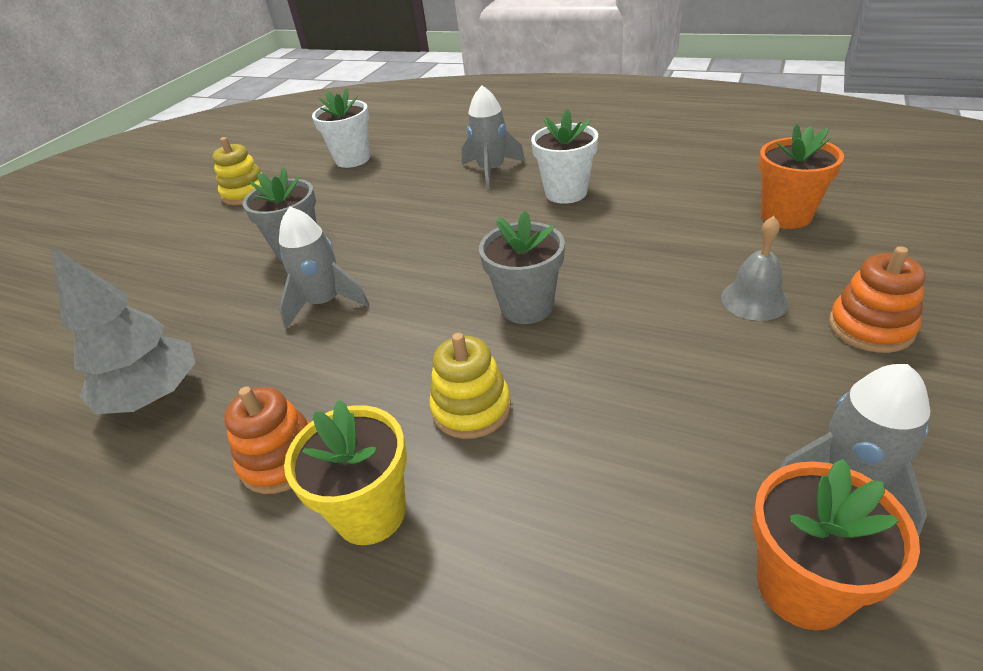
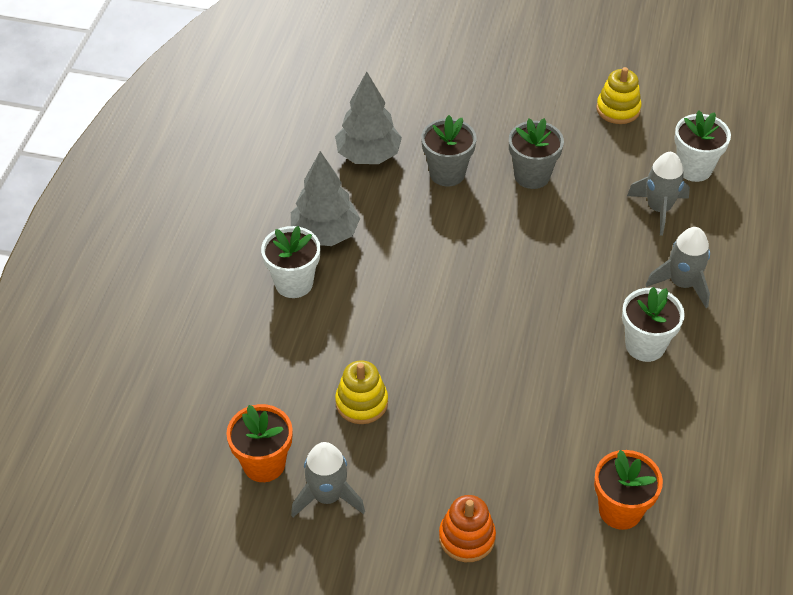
camera: 75 degrees right, 10 degrees up
orange stacking toy [224,386,310,494] -> grey tree [291,151,360,246]
grey rocket [279,207,370,329] -> grey rocket moved to [627,152,690,236]
yellow flower pot [284,400,407,545] -> white flower pot [261,226,320,298]
yellow stacking toy [429,333,511,439] -> yellow stacking toy moved to [335,360,388,424]
grey flower pot [479,211,565,324] -> grey flower pot moved to [421,115,476,187]
grey bell [721,216,789,321] -> none

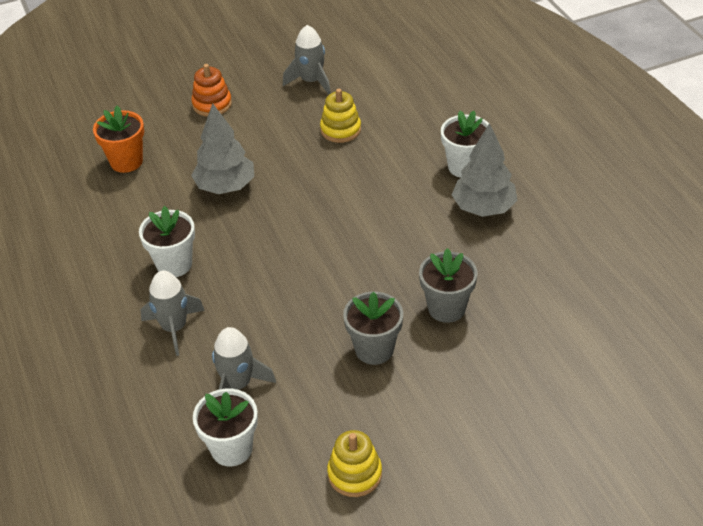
camera: 145 degrees right, 5 degrees down
orange flower pot [226,404,293,482] -> none
grey tree [335,71,402,164] -> grey tree moved to [191,103,254,194]

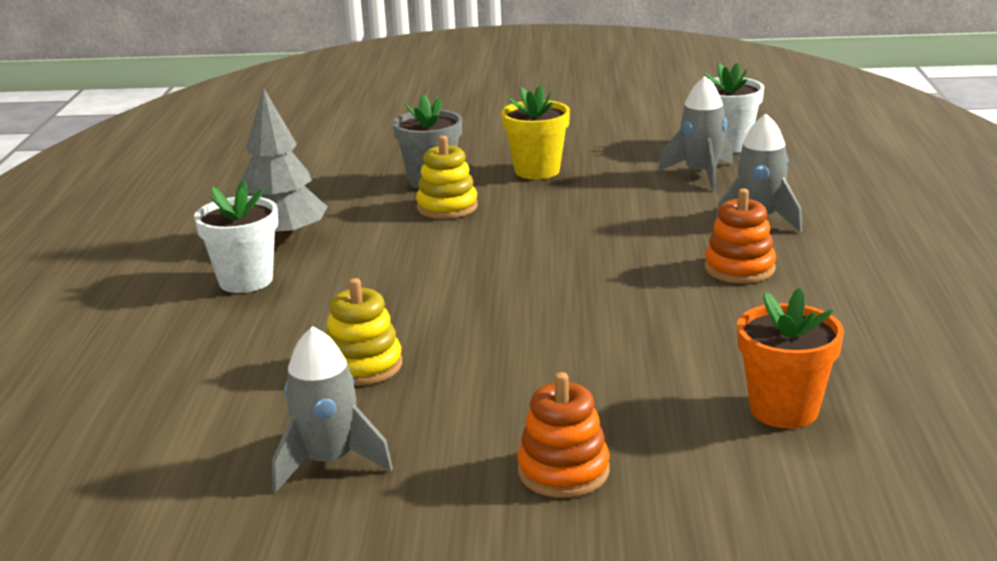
camera: 155 degrees left, 20 degrees down
white flower pot [139,206,195,277] -> orange stacking toy [705,188,776,283]
grey tree [191,103,254,194] -> none
yellow stacking toy [327,430,382,497] -> yellow stacking toy moved to [416,136,478,219]
grey flower pot [343,292,403,365] -> yellow flower pot [501,86,570,179]

